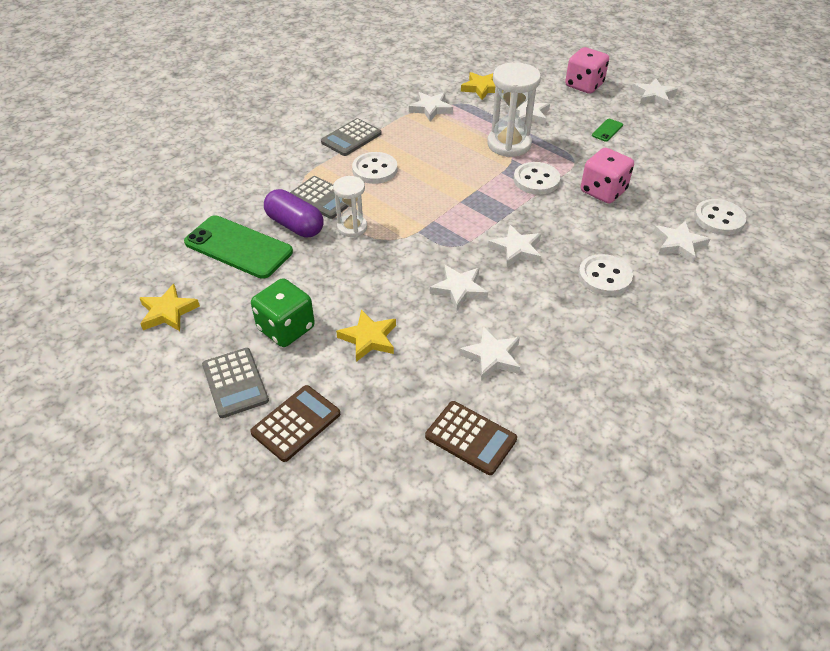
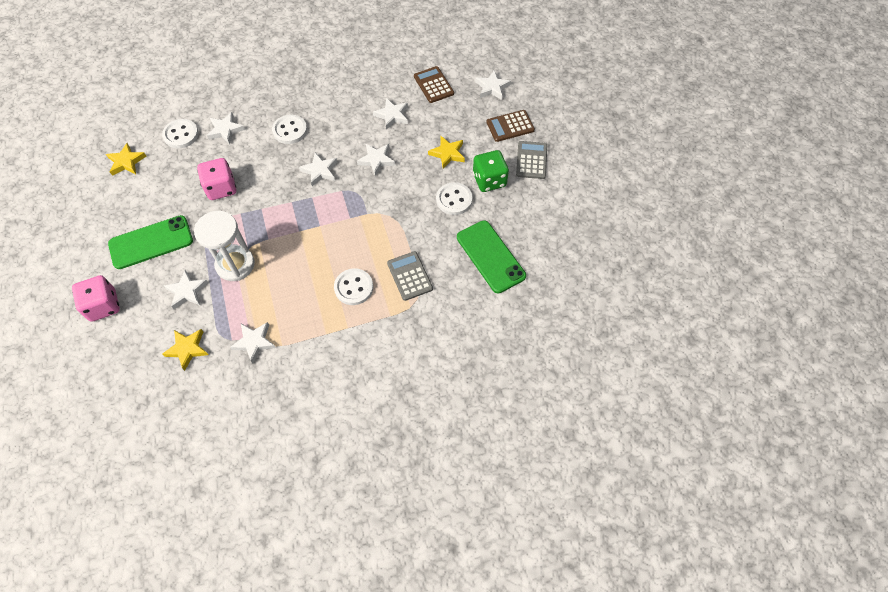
camera: 150 degrees left, 15 degrees up
yellow star [140,284,200,331] -> yellow star moved to [106,143,147,176]
purple capsule [264,189,323,238] -> none
grey calculator [321,118,381,156] -> none
white hourglass [333,176,367,237] -> none
white button [514,162,560,195] -> white button moved to [436,182,473,215]
green phone [592,119,623,142] -> green phone [108,215,193,269], size x2.36
white star [632,79,678,107] -> white star moved to [475,70,511,100]

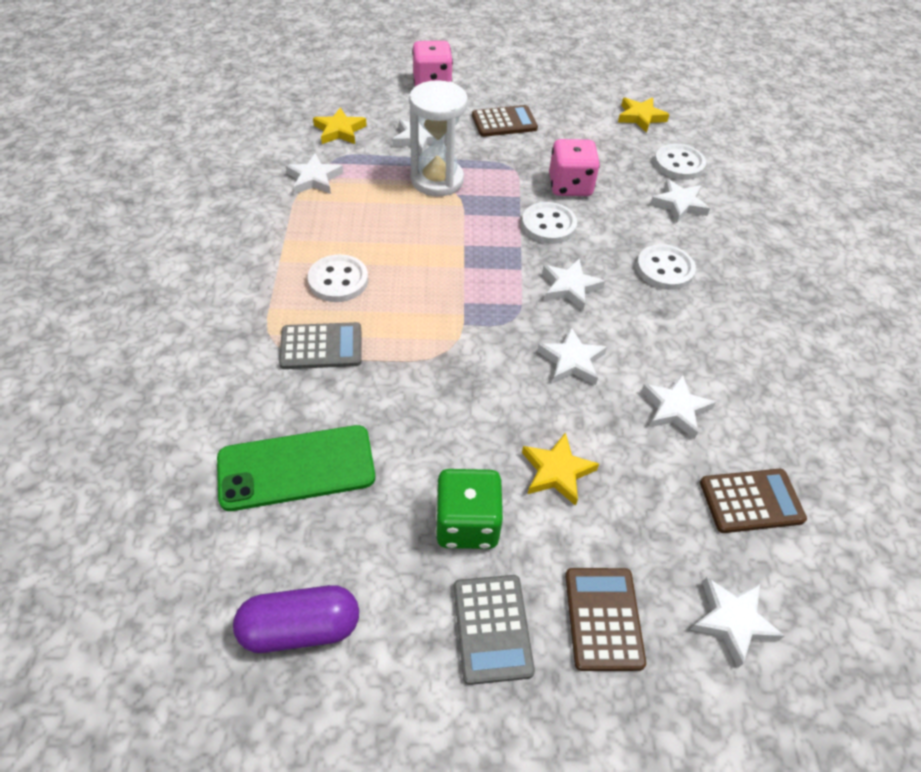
camera: 105 degrees right, 10 degrees down
green phone [108,215,193,269] -> brown calculator [472,105,538,137]
white button [436,182,473,215] -> white button moved to [522,202,577,244]
grey calculator [516,141,547,179] -> grey calculator turned 60 degrees clockwise [454,575,535,685]
none -> purple capsule [233,585,359,653]

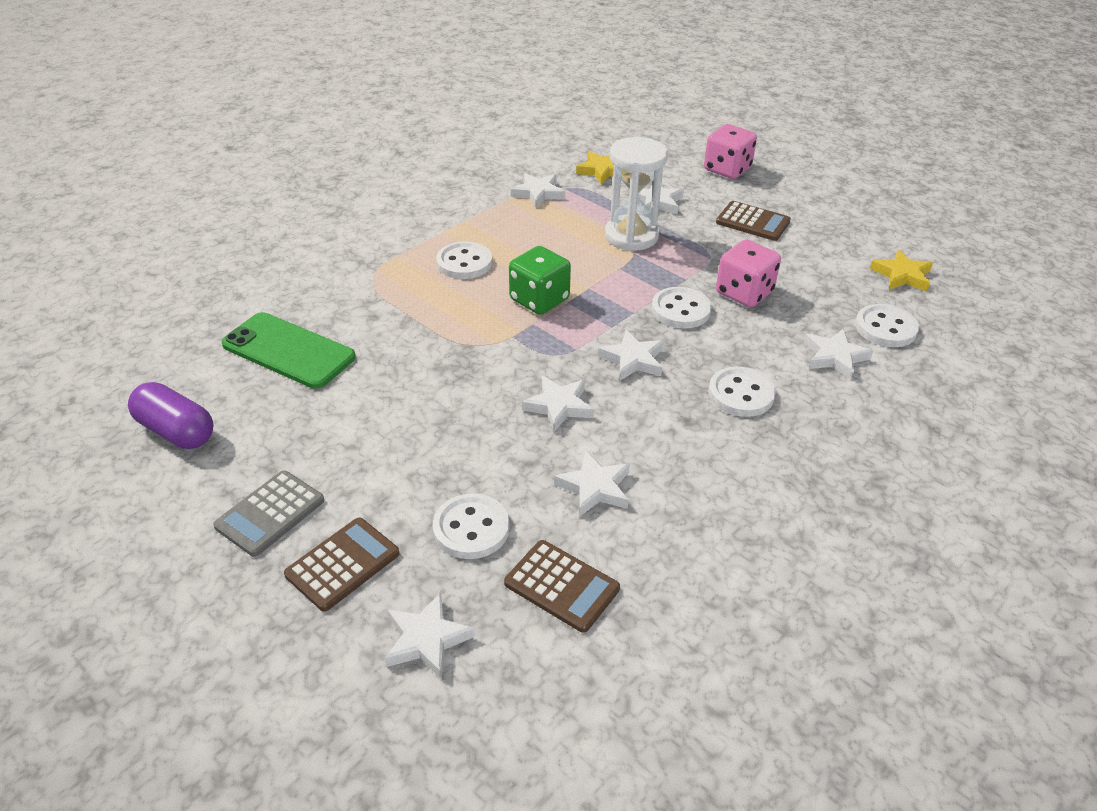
camera: 45 degrees right, 10 degrees down
grey calculator [279,322,362,369] -> none
green dice [435,469,504,549] -> green dice moved to [509,246,571,315]
yellow star [522,432,599,506] -> none
none -> white button [433,493,510,559]

